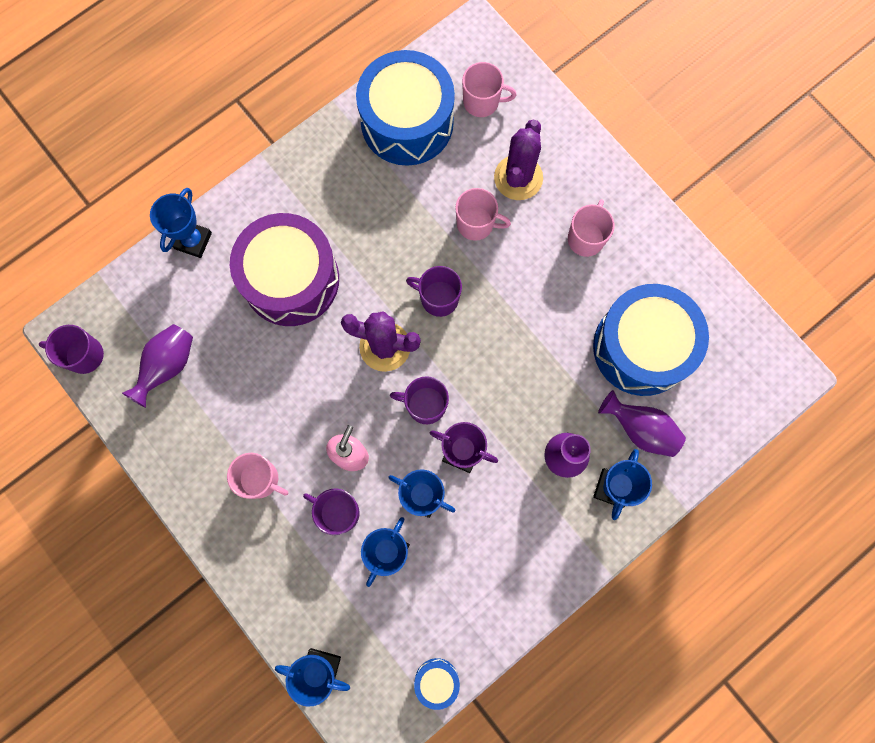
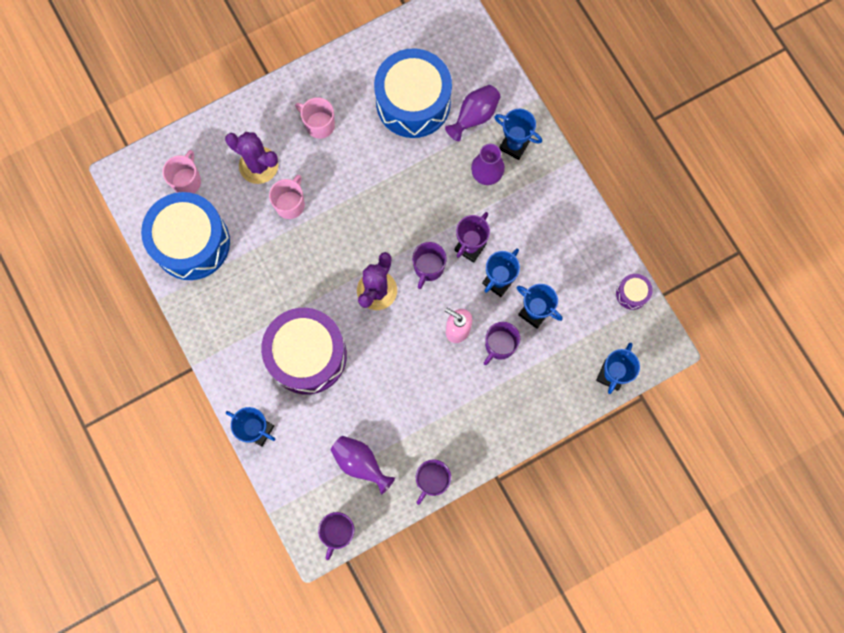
camera: 80 degrees left, 0 degrees up
pink mug [227,453,288,499] -> none
purple mug [406,266,462,317] -> purple mug moved to [416,460,451,505]
blue drum [414,658,460,710] -> purple drum [616,274,653,310]

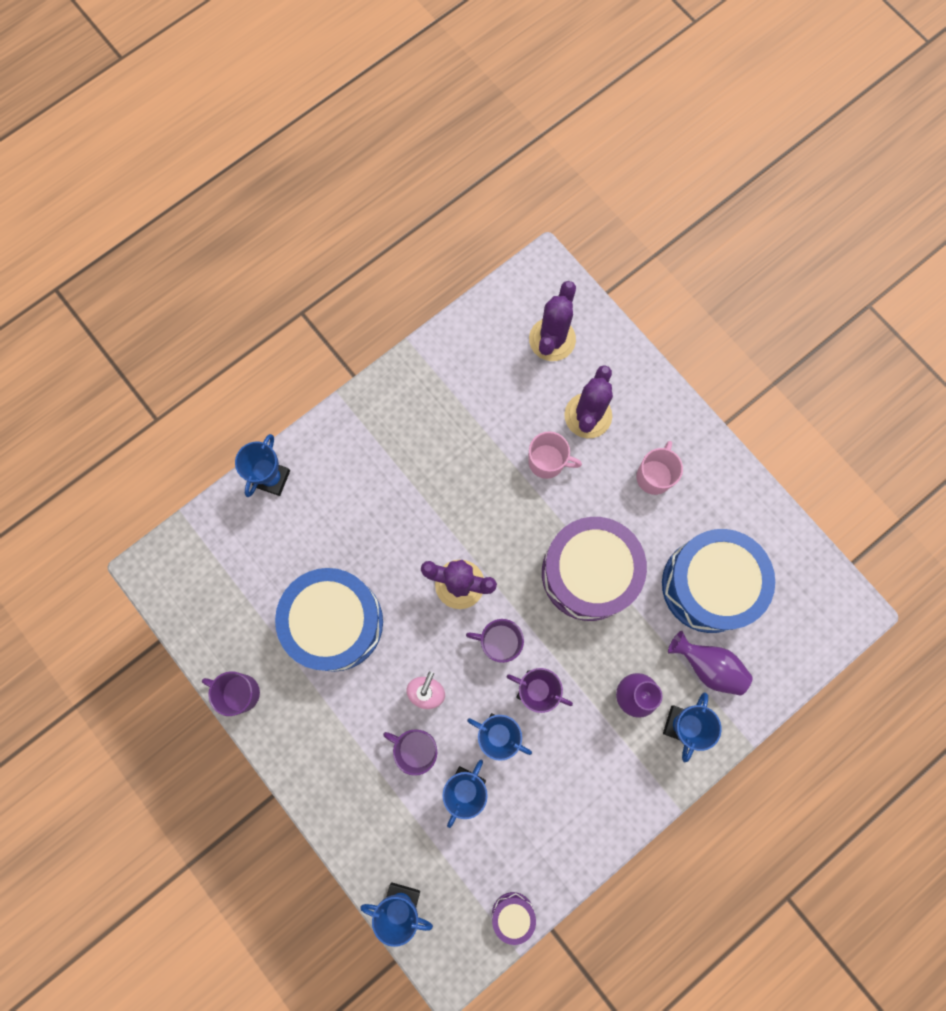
camera: 80 degrees right, 0 degrees up
blue drum [141,192,230,280] -> blue drum moved to [275,568,383,672]
pink mug [163,150,201,194] -> purple cactus [529,281,576,361]
purple drum [261,308,347,394] -> purple drum moved to [542,517,647,621]
purple mug [318,512,355,560] -> none
purple vase [331,436,395,495] -> none

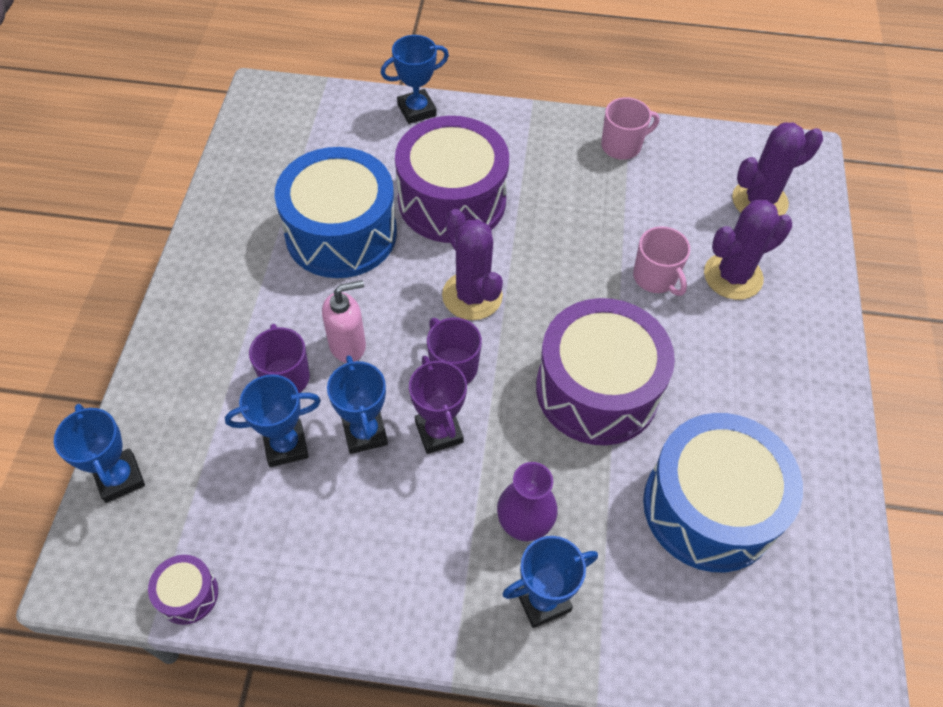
camera: 45 degrees right, 20 degrees down
purple mug [202,671,260,716] -> none
pink mug [636,441,683,495] -> pink mug moved to [601,97,659,160]
purple vase [668,631,753,696] -> none
none -> purple drum [395,116,509,243]

